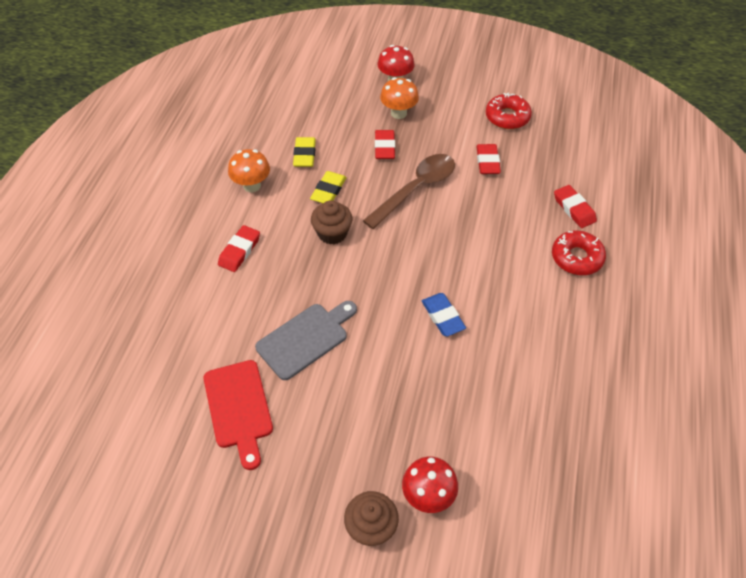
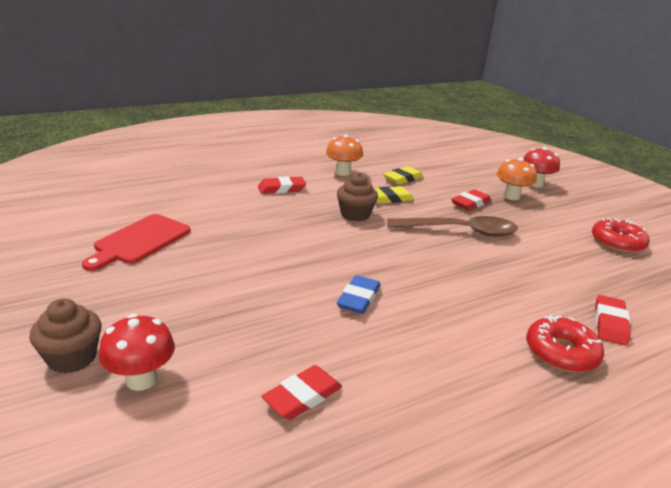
camera: 45 degrees right, 25 degrees down
grey cutting board [255,301,357,380] -> none
red eraser [476,144,501,174] -> red eraser moved to [261,365,342,420]

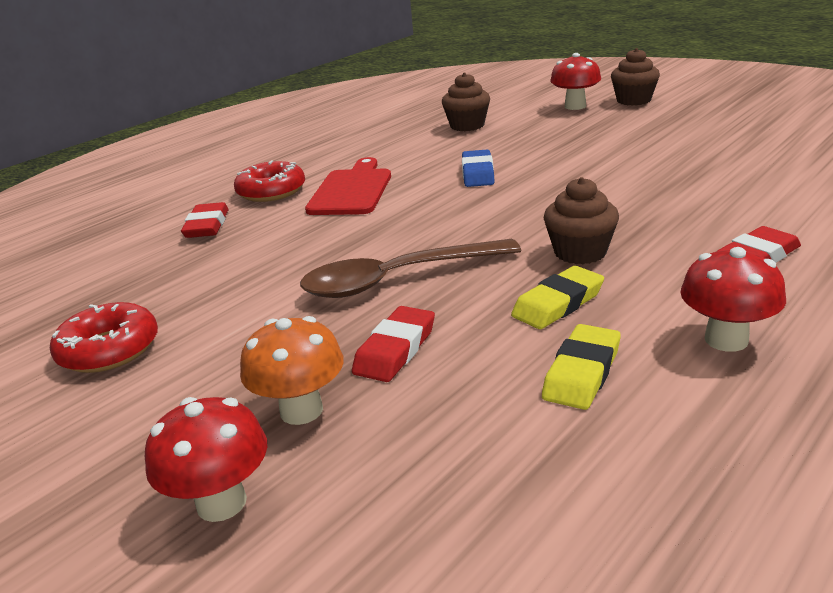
camera: 165 degrees right, 0 degrees up
red cutting board [82,214,190,271] -> red cutting board moved to [305,157,391,215]
red eraser [261,365,342,420] -> brown cupcake [442,72,490,131]
orange mushroom [326,134,363,176] -> red mushroom [680,247,786,352]

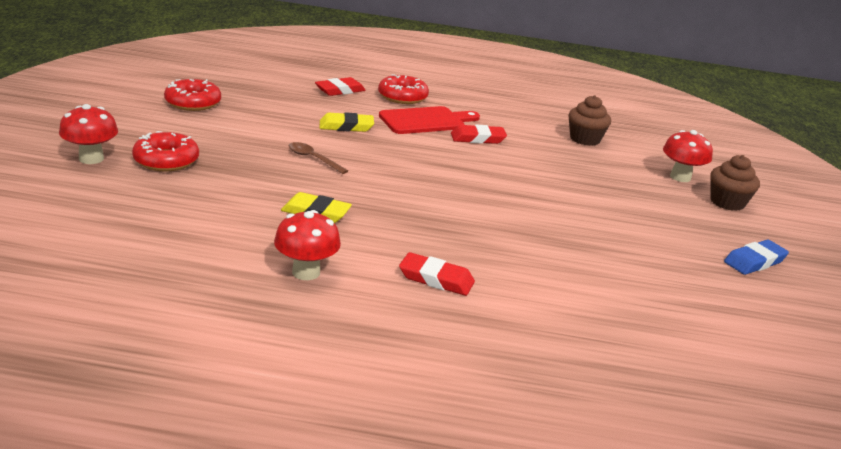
camera: 50 degrees right, 0 degrees up
orange mushroom [240,316,344,425] -> red donut [132,131,199,171]
brown spoon [300,239,522,298] -> brown spoon [289,142,348,174], size x0.50
red eraser [352,306,435,382] -> red eraser moved to [451,125,507,144]
blue eraser [462,149,495,187] -> blue eraser moved to [724,240,789,275]
yellow eraser [542,324,620,410] -> yellow eraser moved to [320,113,374,132]
brown cupcake [544,177,619,264] -> none

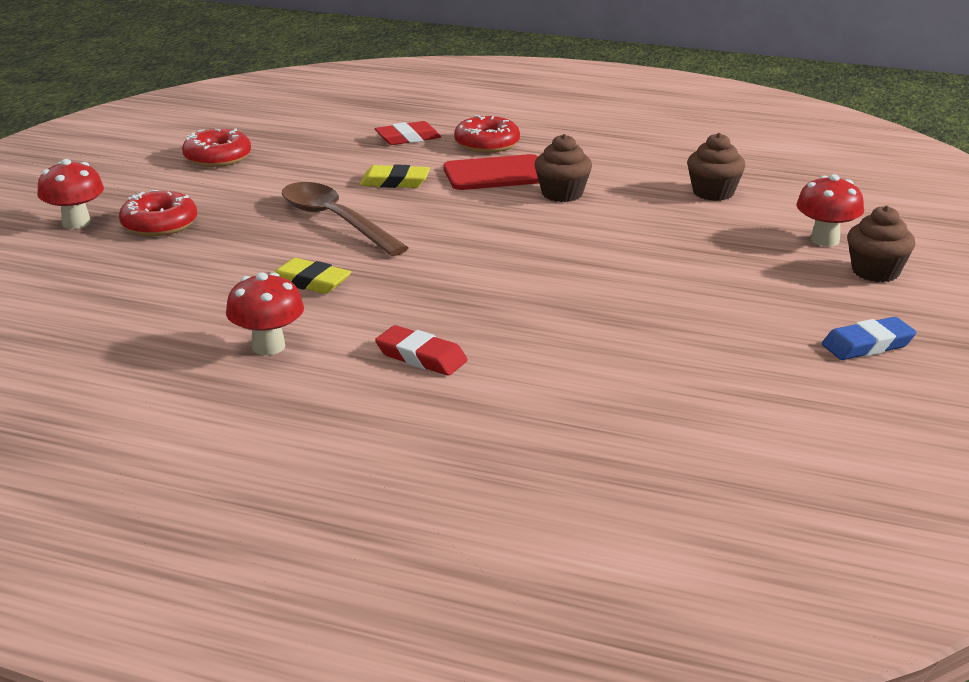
camera: 15 degrees right, 0 degrees up
brown spoon [289,142,348,174] -> brown spoon [282,182,409,256], size x1.99
red eraser [451,125,507,144] -> brown cupcake [534,134,592,202]

